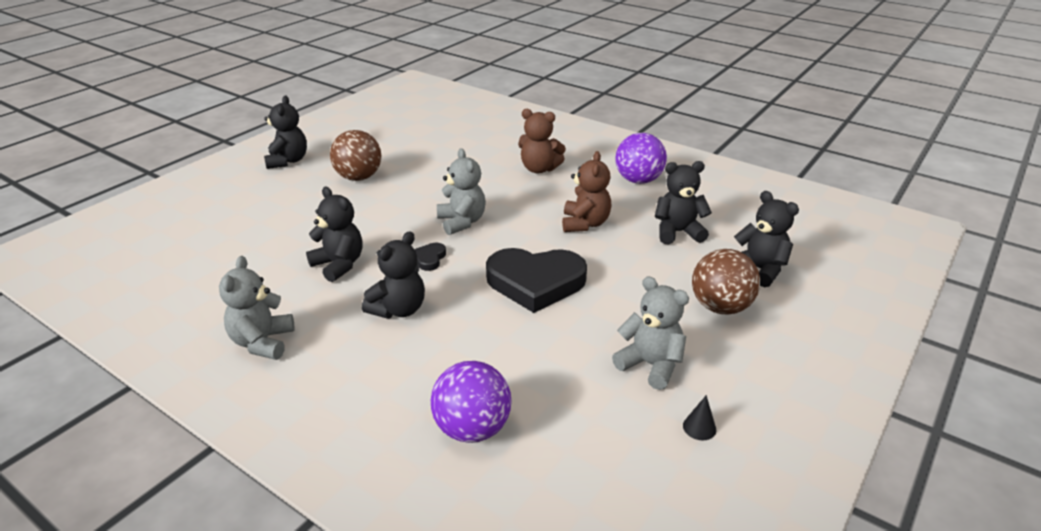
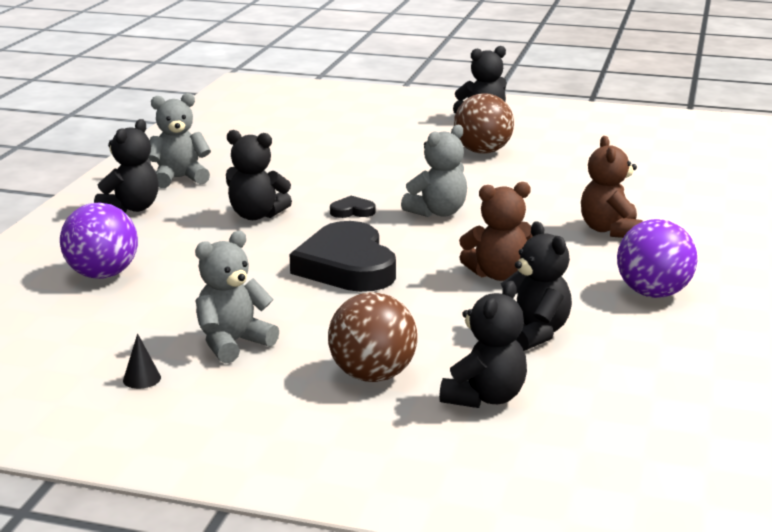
camera: 70 degrees right, 10 degrees down
black teddy bear [306,187,363,282] -> black teddy bear moved to [94,119,159,213]
grey teddy bear [612,276,689,390] -> grey teddy bear turned 150 degrees counterclockwise [195,231,279,363]

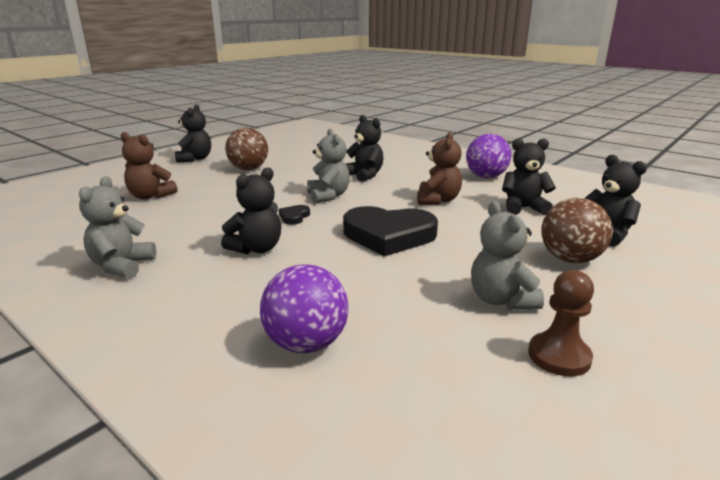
camera: 65 degrees left, 0 degrees up
black teddy bear [94,119,159,213] -> black teddy bear moved to [346,115,384,182]
black cone [123,333,161,389] -> brown pawn [528,270,594,377]
brown teddy bear [581,136,642,238] -> brown teddy bear moved to [121,132,177,199]

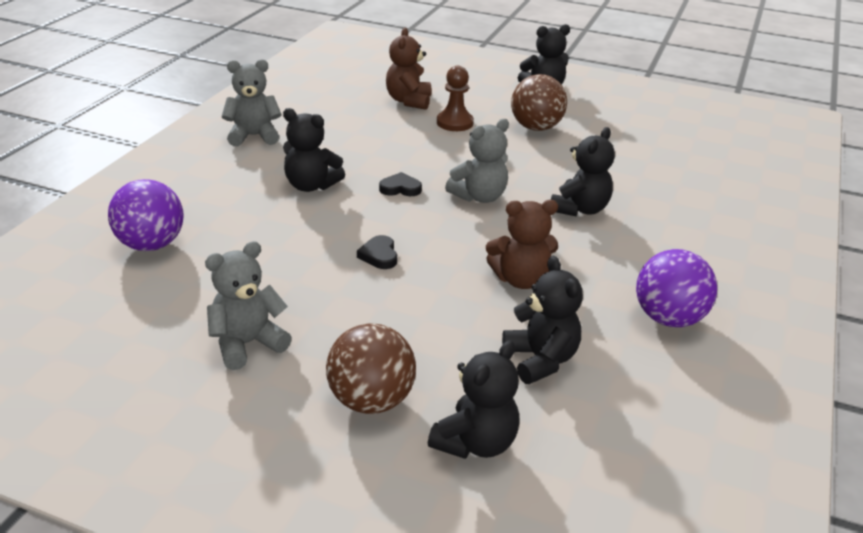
camera: 70 degrees right, 10 degrees up
black heart [343,206,438,256] -> black heart [357,235,397,269], size x0.41
brown pawn [528,270,594,377] -> brown pawn moved to [437,66,474,131]

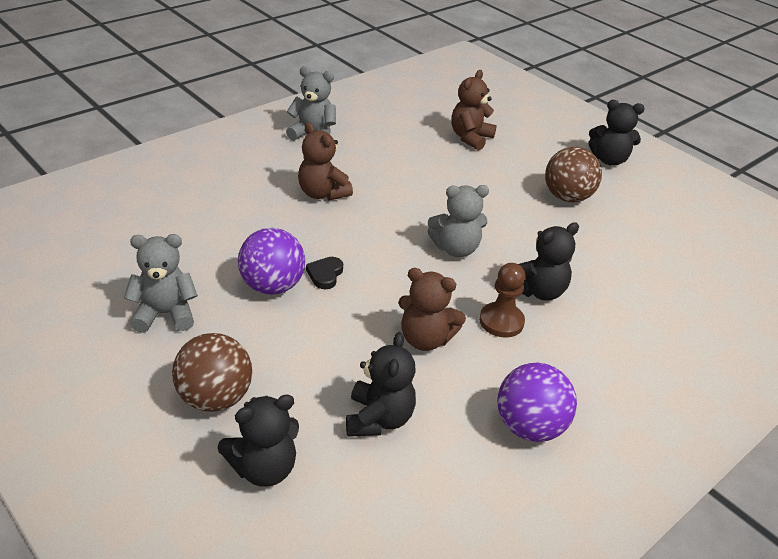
camera: 25 degrees right, 5 degrees up
purple ball [108,179,184,251] -> purple ball moved to [238,228,305,295]
black teddy bear [283,108,345,192] -> brown teddy bear [298,123,353,200]
black heart [379,172,422,196] -> none
brown pawn [437,66,474,131] -> brown pawn moved to [479,263,526,338]

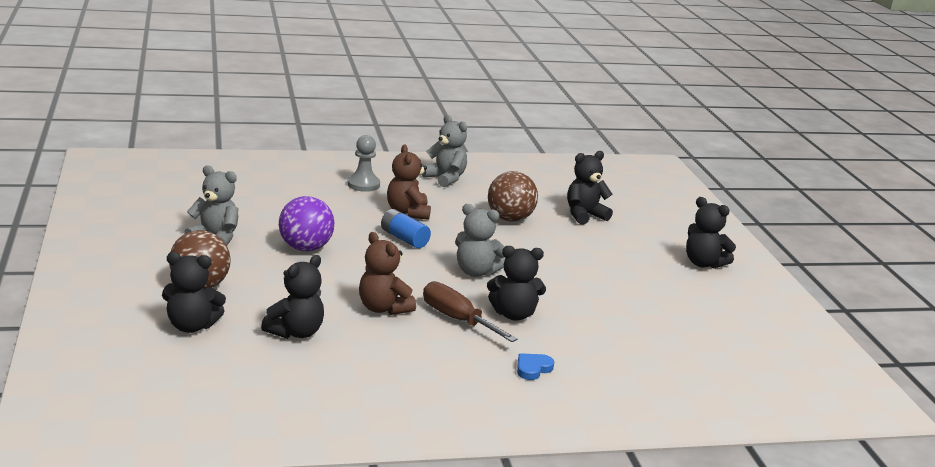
camera: 30 degrees right, 15 degrees down
black heart [306,257,343,289] -> none
brown teddy bear [451,70,497,151] -> black teddy bear [567,151,613,224]
brown pawn [479,263,526,338] -> brown screwdriver [423,281,518,342]
purple ball [497,363,577,442] -> none
brown ball [545,147,602,202] -> brown ball moved to [488,171,538,222]
none -> grey pawn [347,135,380,192]
none -> blue battery [381,209,431,248]
none -> blue heart [517,353,554,380]

